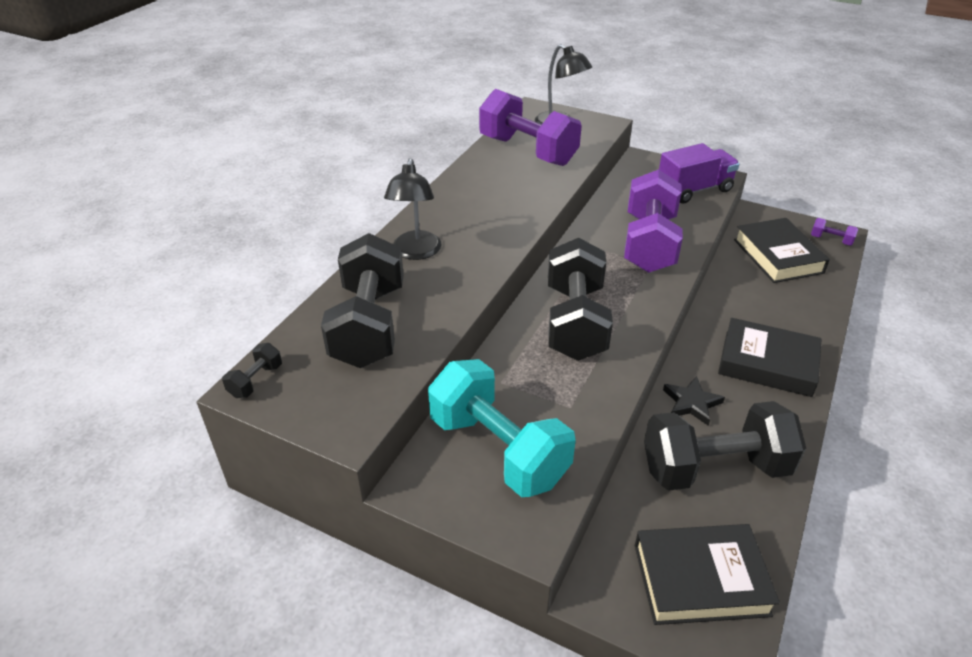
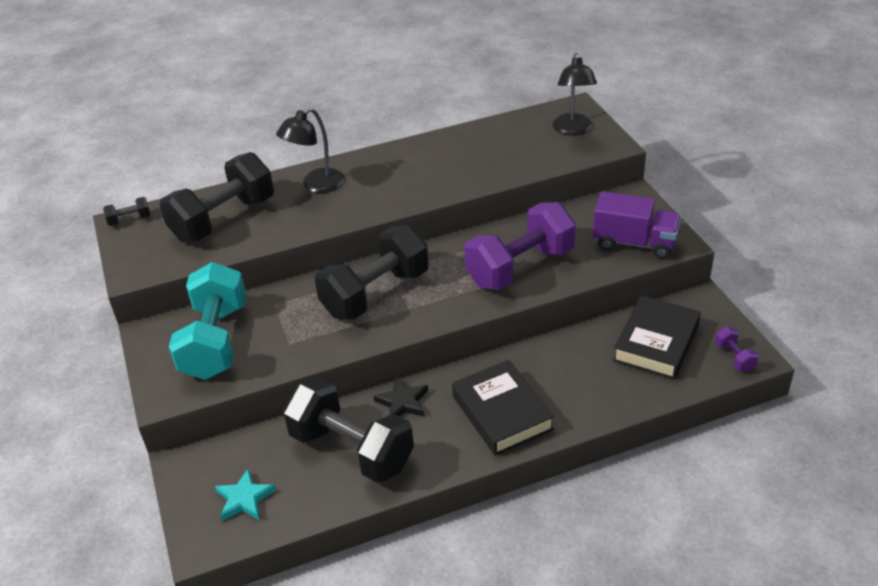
camera: 45 degrees right, 0 degrees up
purple dumbbell [479,89,582,166] -> none
black book [635,524,780,625] -> turquoise star [215,469,276,521]

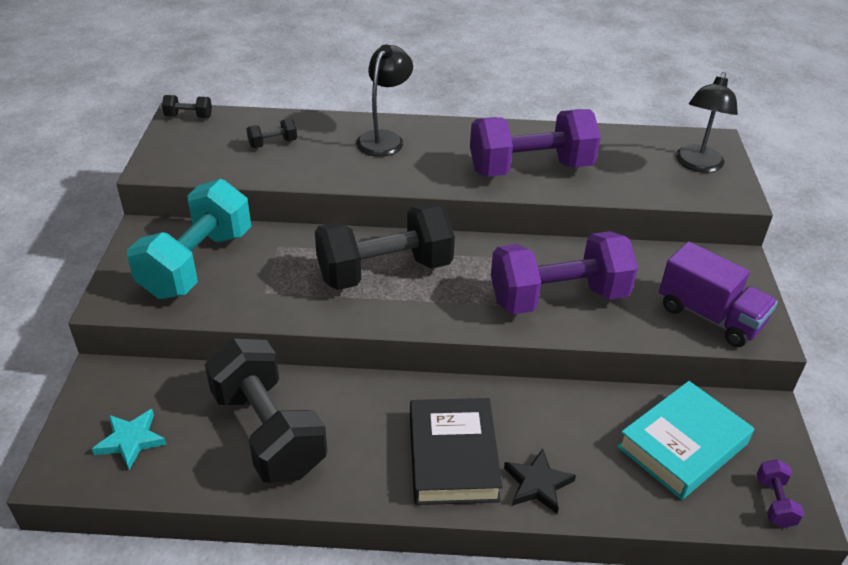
camera: 20 degrees right, 0 degrees up
black dumbbell [160,152,274,243] -> black dumbbell [247,119,297,148], size x0.40
black lamp [276,108,345,193] -> black lamp turned 135 degrees clockwise [356,44,413,157]
black star [373,377,428,416] -> black star moved to [504,449,576,514]
black book [613,295,701,380] -> turquoise book [617,381,754,500]
none -> purple dumbbell [470,109,601,177]

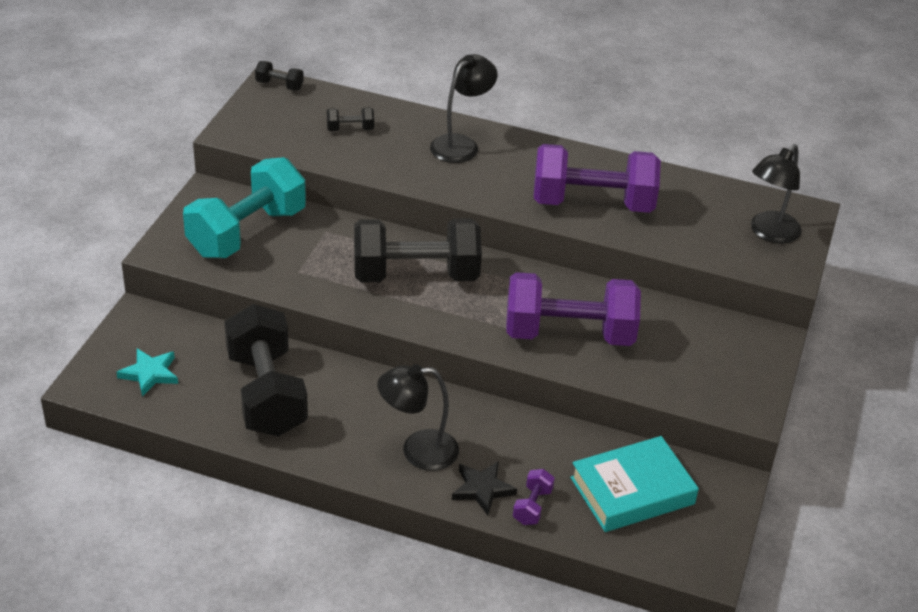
camera: 15 degrees right, 0 degrees up
black book [410,398,503,505] -> black lamp [377,364,459,471]
purple truck [659,242,778,347] -> none
purple dumbbell [757,459,804,528] -> purple dumbbell moved to [513,469,555,525]

